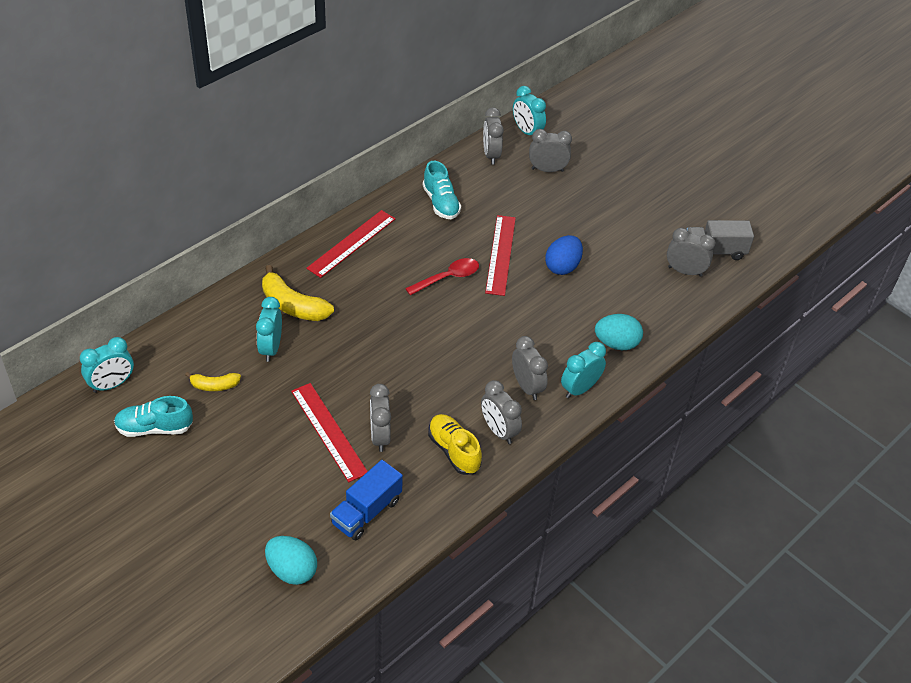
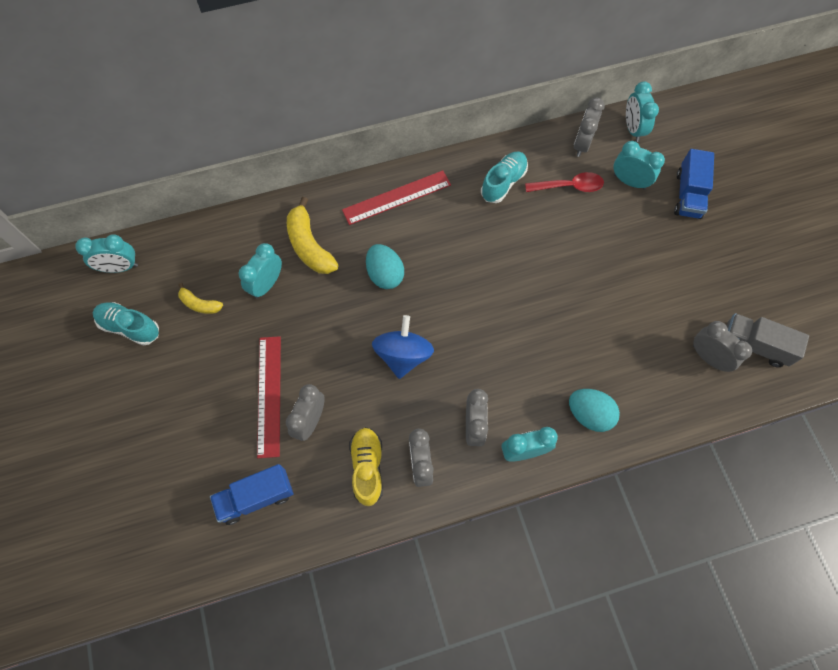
camera: 30 degrees right, 20 degrees up
turquoise egg [265,536,317,585] -> turquoise egg moved to [366,244,404,289]
red spoon [405,258,479,295] -> red spoon moved to [525,172,604,192]
turquoise shoe [423,161,461,219] -> turquoise shoe turned 150 degrees counterclockwise [481,152,528,203]
red ruler [485,215,516,296] -> none
grey clock [529,129,572,172] -> turquoise clock [614,141,665,189]
blue egg [545,235,583,275] -> none
none -> blue spinning top [372,315,434,379]
none -> blue truck [674,149,714,219]

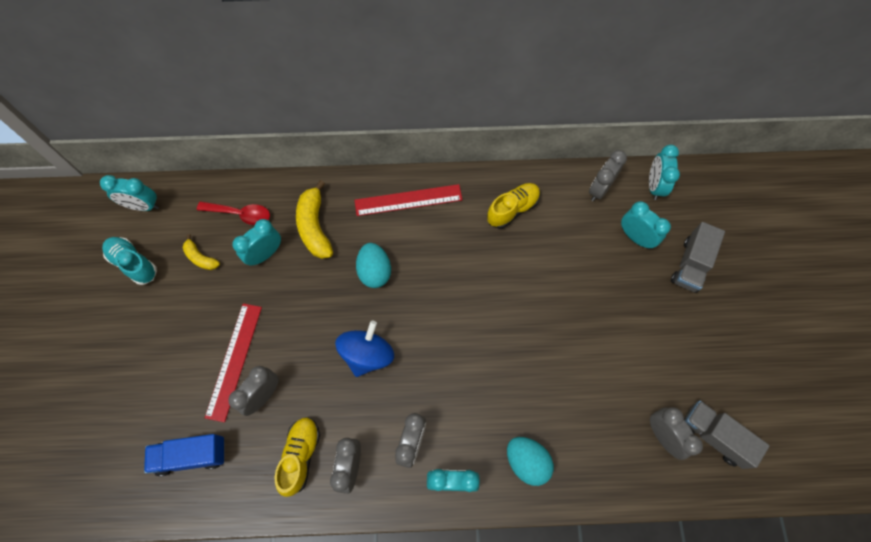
camera: 15 degrees right, 0 degrees up
turquoise shoe [481,152,528,203] -> yellow shoe [487,183,540,229]
red spoon [525,172,604,192] -> red spoon moved to [197,201,270,225]
blue truck [674,149,714,219] -> grey truck [671,222,725,293]

